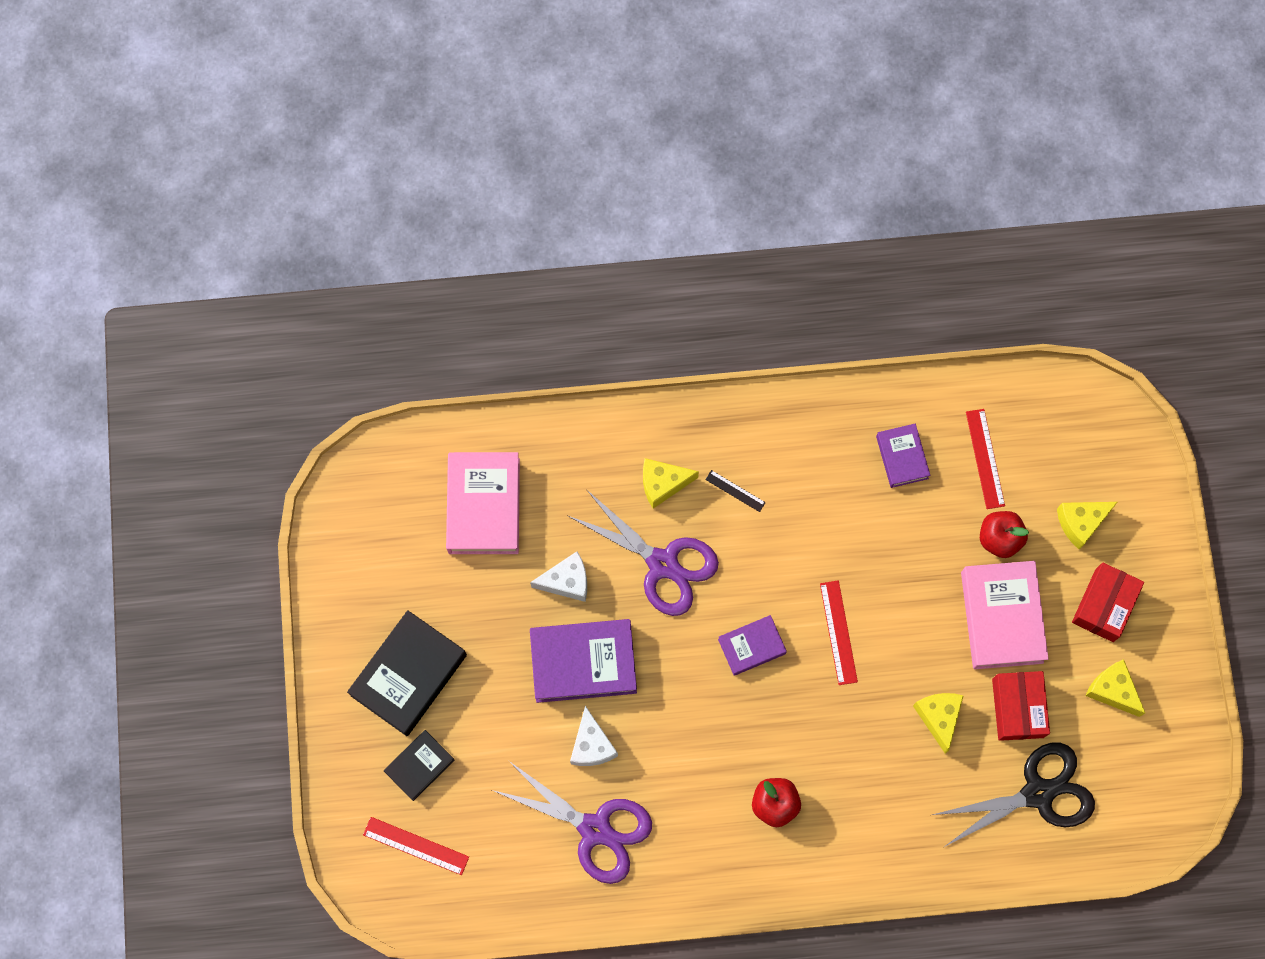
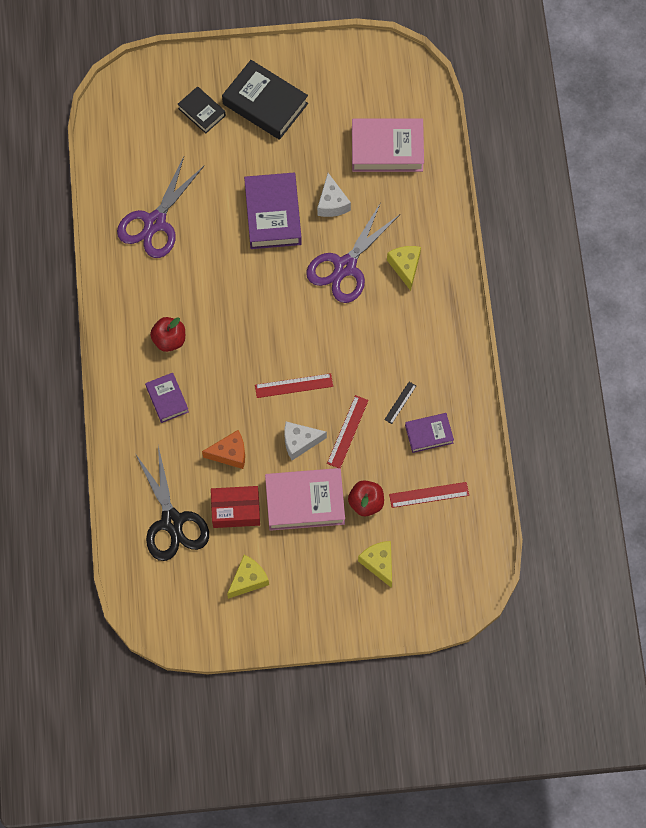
camera: 90 degrees right, 5 degrees down
red ruler [363,817,469,875] -> red ruler moved to [327,395,369,468]
white cheese [570,706,618,766] -> white cheese moved to [284,422,327,460]
black ruler [705,470,766,512] -> black ruler moved to [384,382,416,424]
purple book [718,615,787,676] -> purple book moved to [145,373,189,423]
yellow cheese [913,693,963,754] -> orange cheese [202,430,245,469]
red box [1072,562,1144,642] -> none

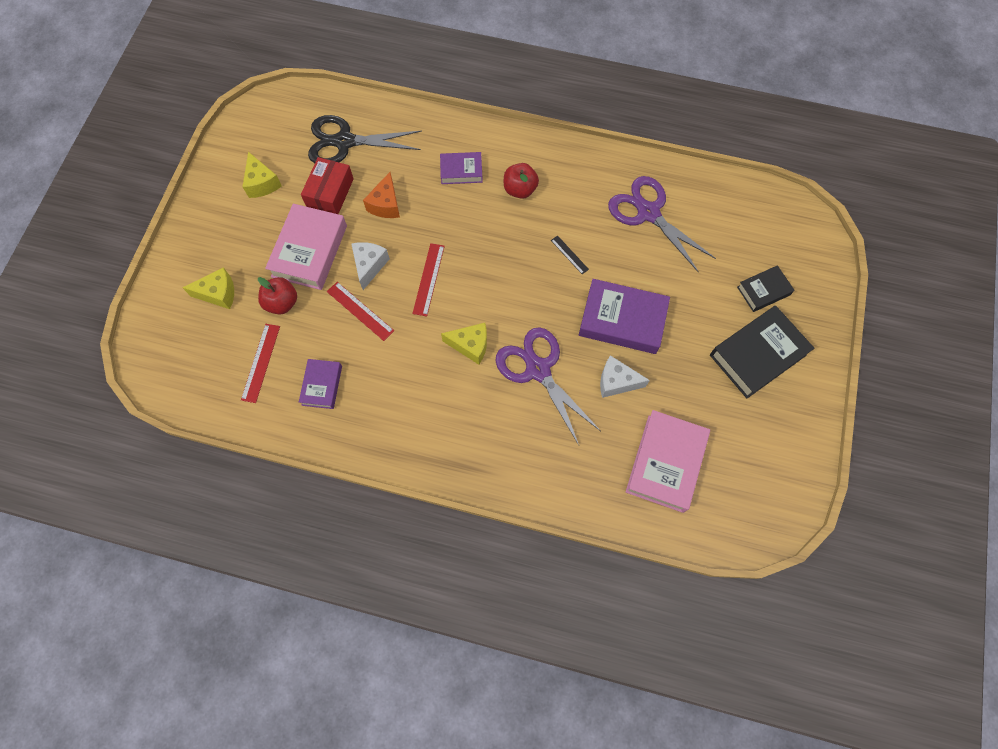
camera: 110 degrees right, 0 degrees up
black ruler [384,382,416,424] -> black ruler moved to [551,235,589,274]
yellow cheese [387,246,421,291] -> yellow cheese moved to [441,323,487,365]

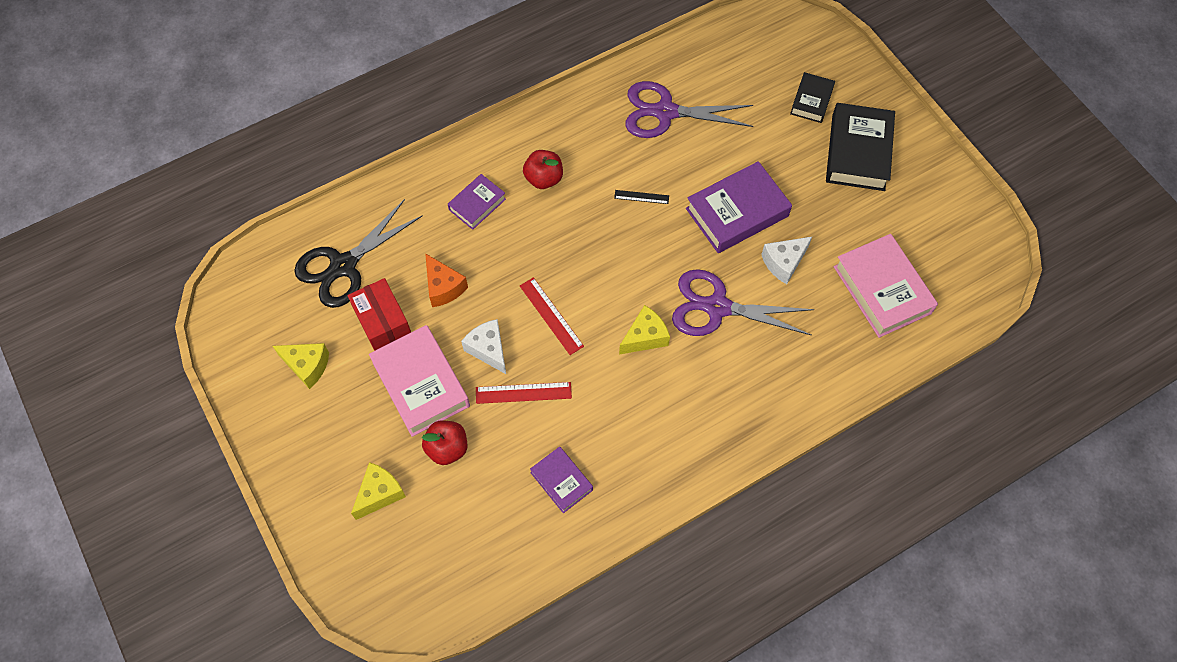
camera: 45 degrees left, 5 degrees down
red ruler [241,324,280,403] -> none

